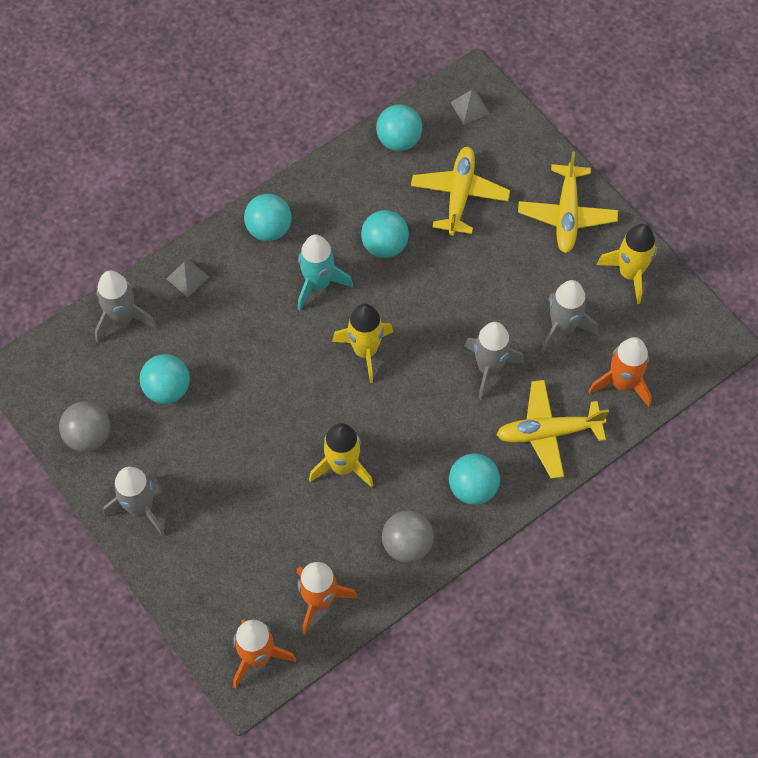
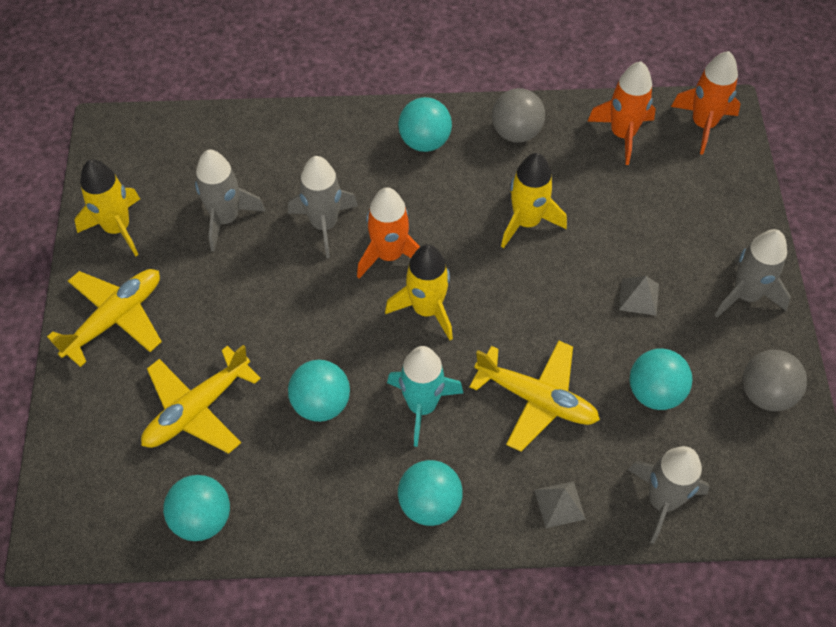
camera: 145 degrees left, 5 degrees down
grey pyramid [451,90,490,125] -> grey pyramid moved to [619,276,659,316]
yellow plane [496,380,609,479] -> yellow plane moved to [469,341,600,452]
orange rocket [588,337,652,407] -> orange rocket moved to [357,187,420,279]

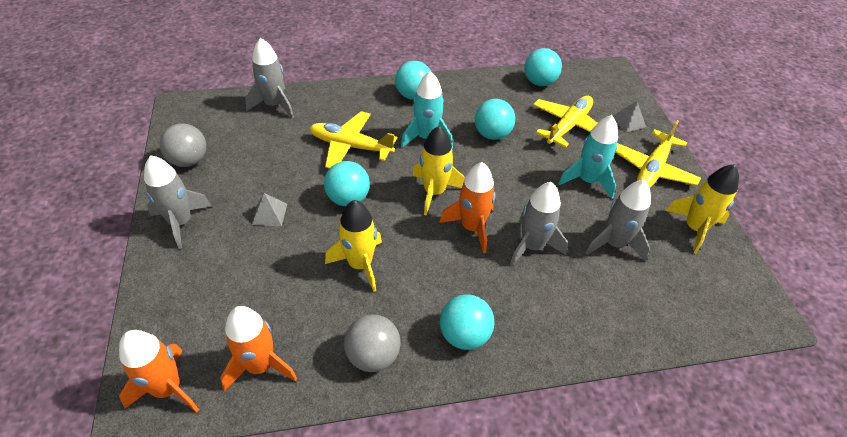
camera: 170 degrees right, 10 degrees down
grey pyramid [535,481,586,528] -> grey pyramid moved to [613,101,646,132]
turquoise ball [630,348,693,410] -> turquoise ball moved to [324,161,370,206]
none -> turquoise rocket [558,115,618,199]

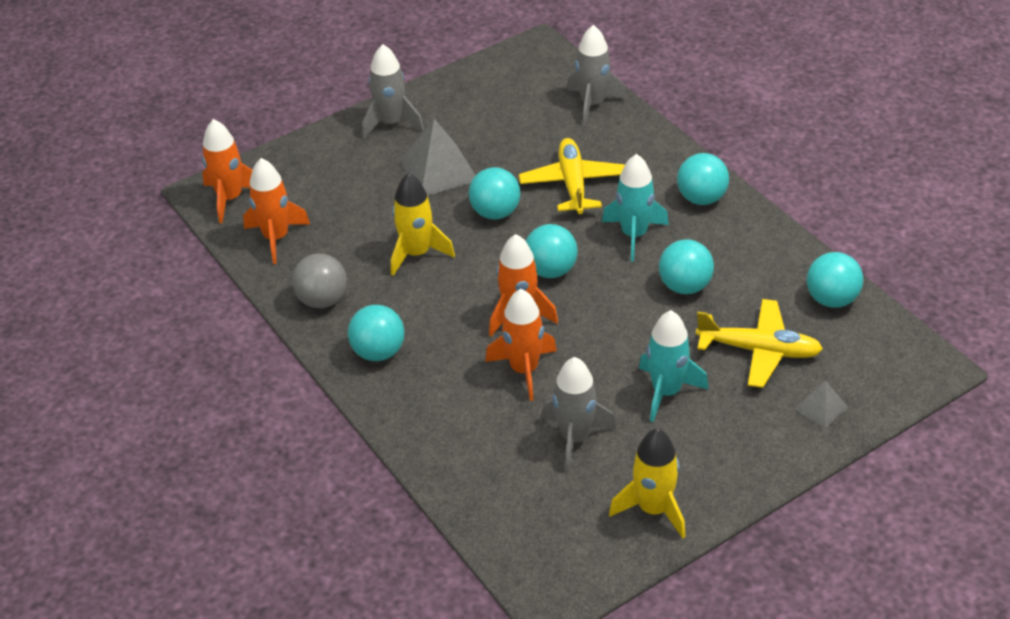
camera: 70 degrees right, 5 degrees down
grey ball [160,123,207,167] -> none
grey pyramid [252,193,287,226] -> grey pyramid [400,119,476,196], size x1.90
yellow rocket [413,126,465,215] -> turquoise ball [526,224,578,278]
grey rocket [510,182,568,266] -> orange rocket [485,289,557,401]
yellow plane [615,120,701,187] -> none

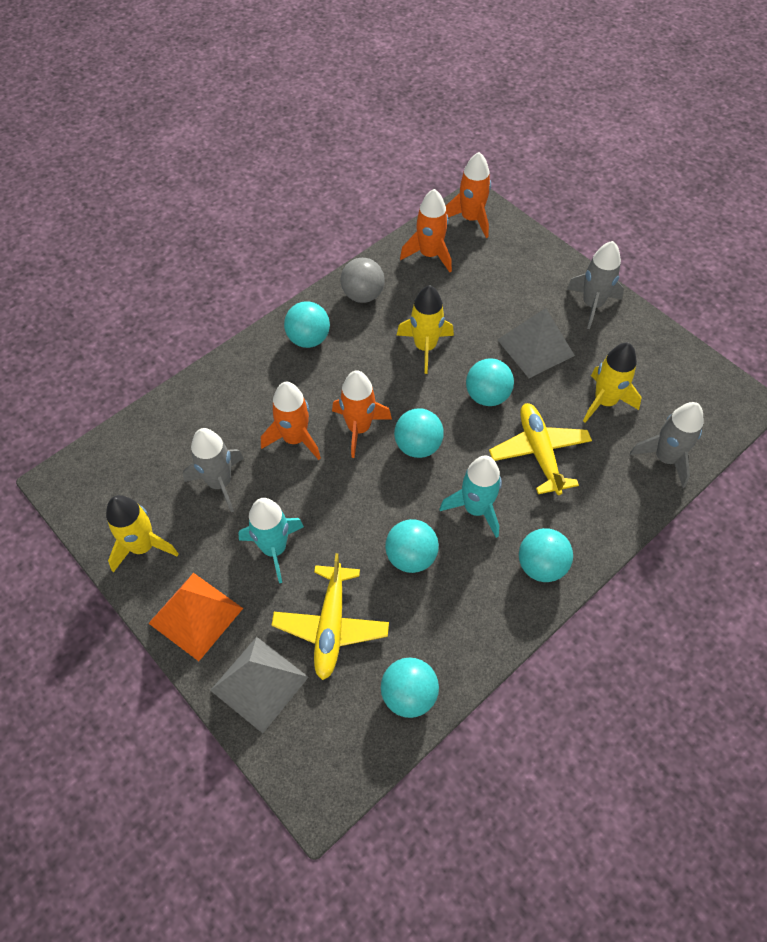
camera: 80 degrees right, 15 degrees up
yellow plane [519,138,625,214] -> yellow plane turned 90 degrees counterclockwise [489,403,592,495]
grey pyramid [794,381,848,428] -> grey pyramid [210,637,308,733], size x1.90
none -> orange pyramid [148,573,243,661]
none -> yellow rocket [583,343,642,423]

